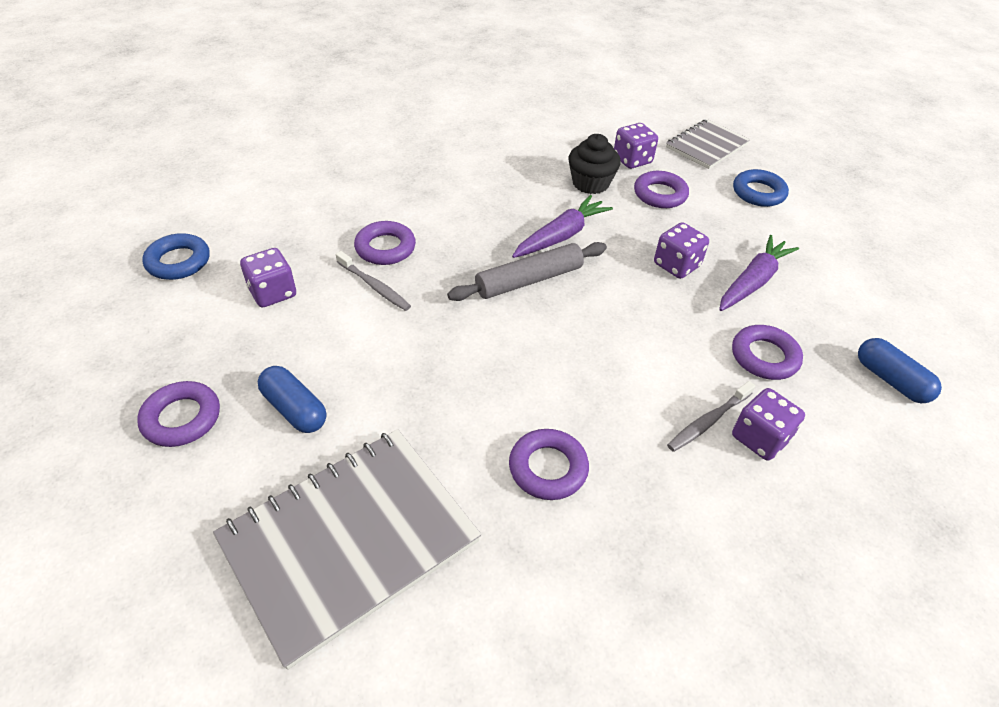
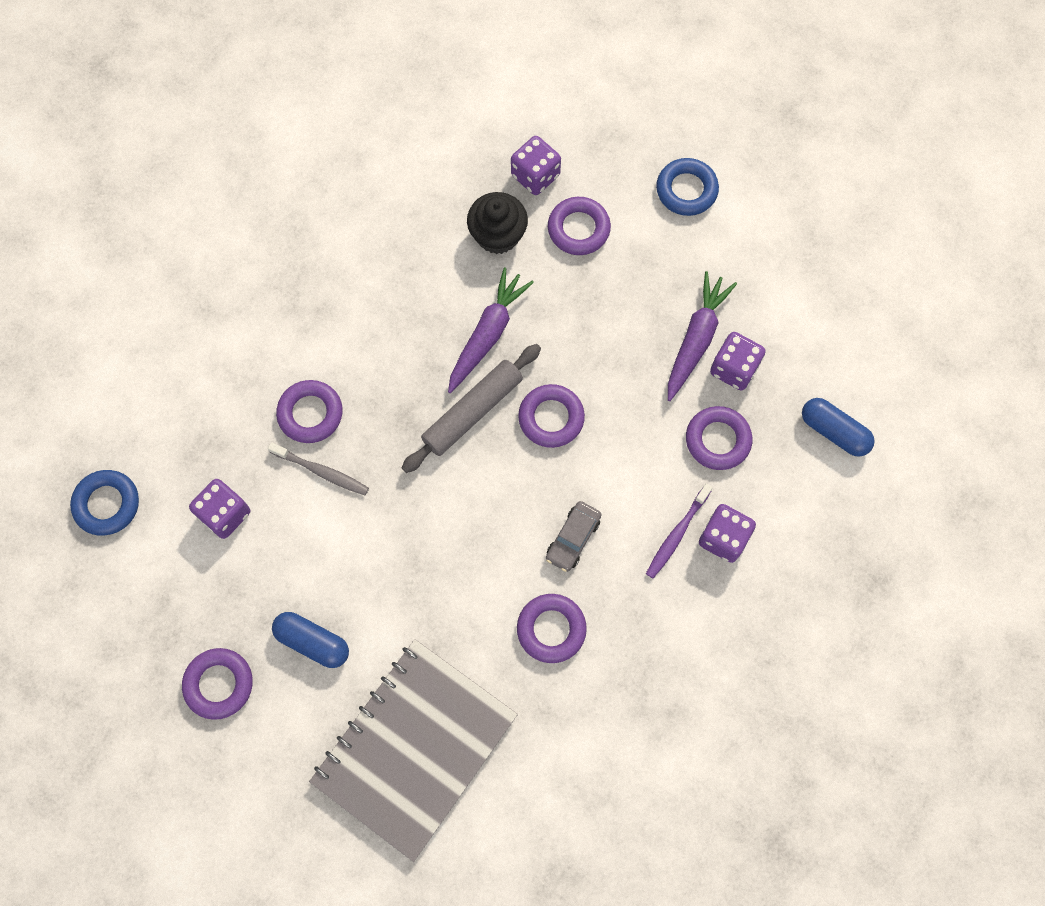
camera: 15 degrees left, 25 degrees up
purple dice [654,222,709,279] -> purple dice moved to [710,332,766,390]
grey notebook [666,119,750,169] -> none
grey toothbrush [667,381,755,452] -> purple toothbrush [646,483,713,578]
none -> purple ring [518,384,585,448]
none -> grey car [546,501,602,572]

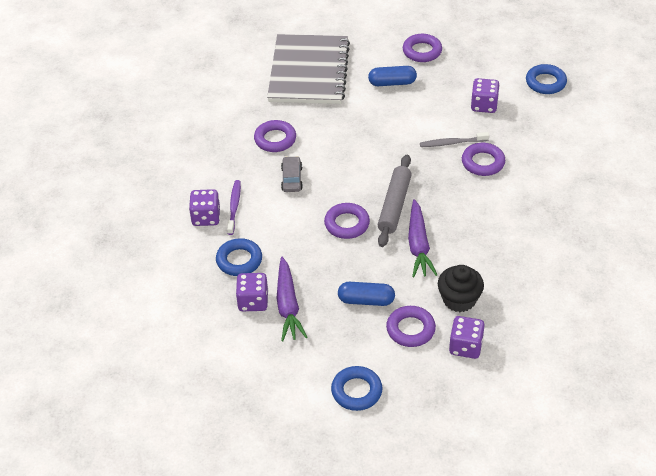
camera: 150 degrees right, 25 degrees down
purple ring [686,406,752,470] -> blue ring [216,238,262,276]
blue capsule [802,398,875,457] -> blue capsule moved to [338,282,395,306]

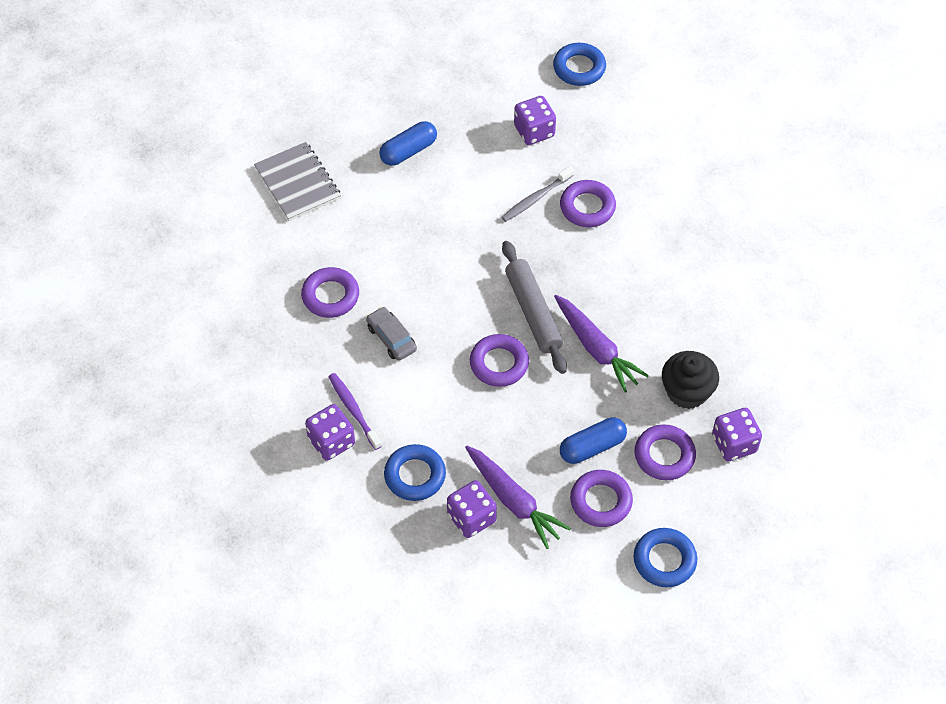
camera: 35 degrees left, 10 degrees up
grey notebook [267,34,350,104] -> grey notebook [254,142,341,221], size x0.58
purple ring [403,34,442,62] -> purple ring moved to [570,470,633,527]

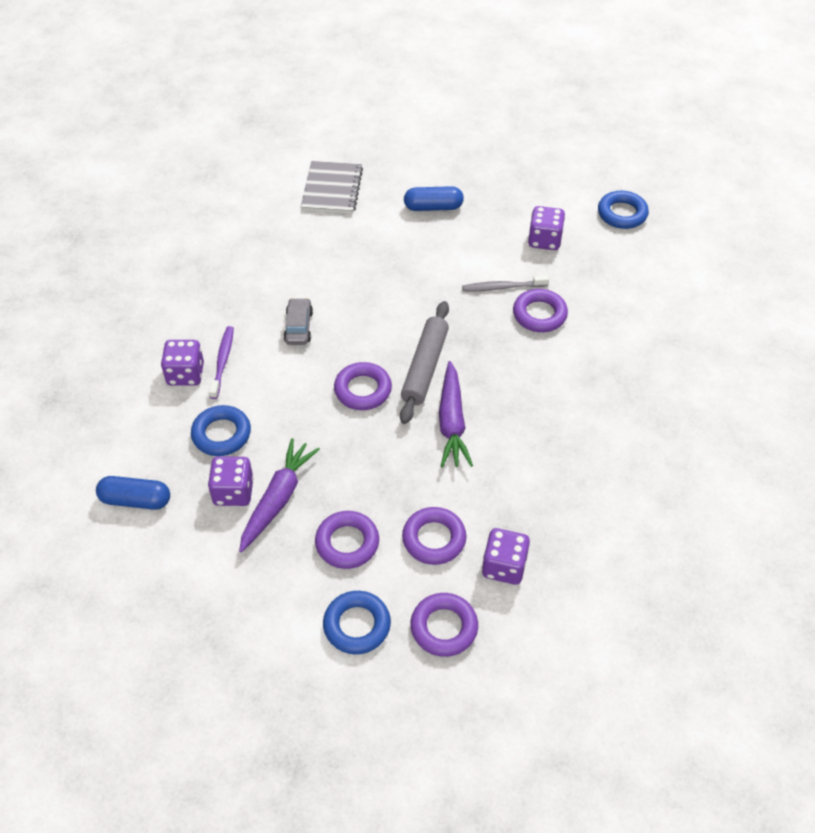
camera: 35 degrees right, 5 degrees down
purple ring [301,267,359,318] -> purple ring moved to [410,593,478,657]
purple carrot [465,446,571,549] -> purple carrot turned 150 degrees counterclockwise [239,438,320,552]
blue capsule [560,417,627,464] -> blue capsule moved to [96,476,170,510]
black cupcake [662,351,719,409] -> none

